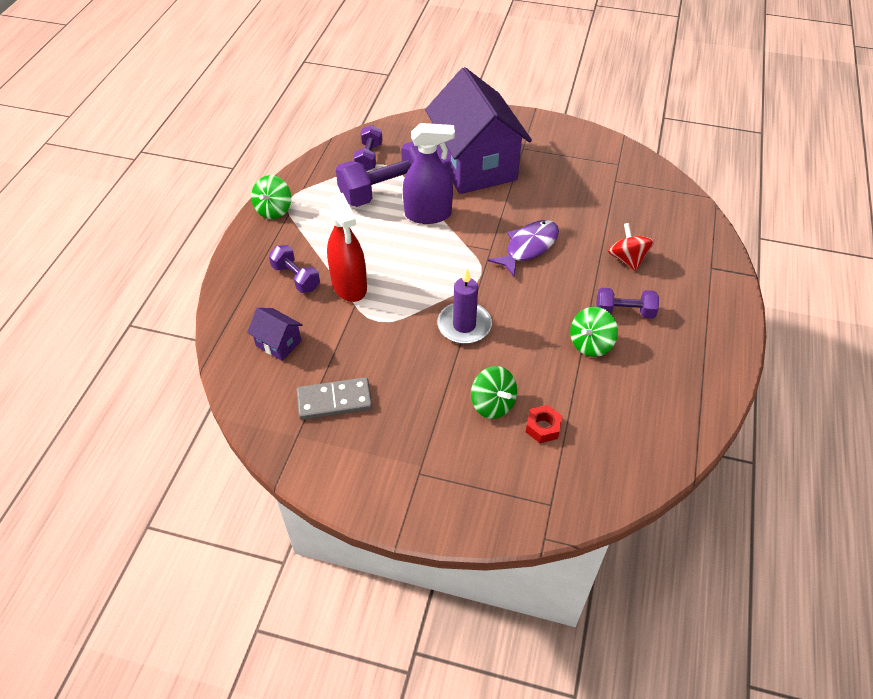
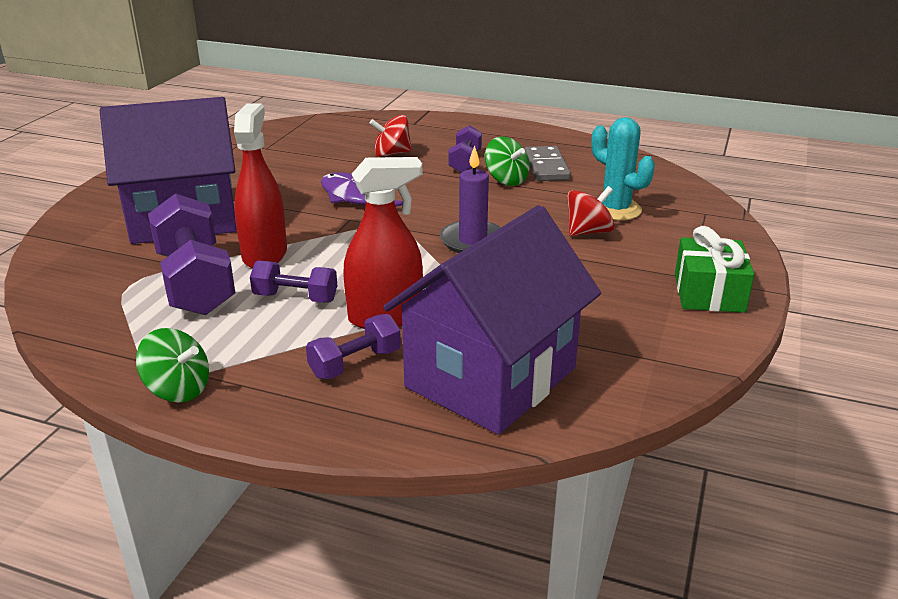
camera: 85 degrees left, 20 degrees down
purple house [247,308,303,361] -> purple house [383,205,601,434], size x2.49
grey domino [297,377,372,420] -> grey domino moved to [524,146,571,181]
purple dumbbell [353,125,383,171] -> purple dumbbell moved to [250,261,337,303]
purple spray bottle [403,123,455,224] -> red spray bottle [234,103,287,269]
green spinning top [471,366,517,419] -> red spinning top [567,186,615,236]
red nut [526,405,562,443] -> turquoise cactus [591,117,655,221]
none -> green gift [675,226,755,313]

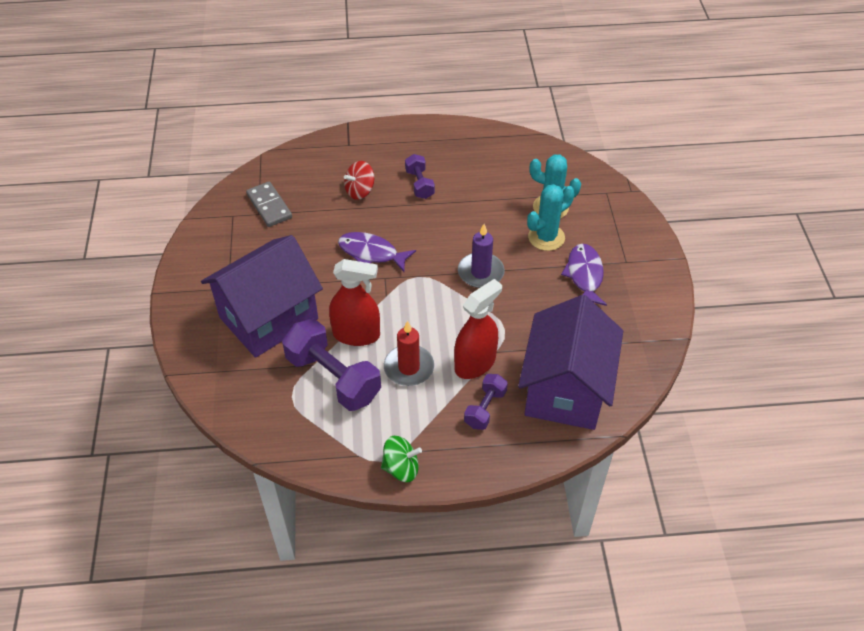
camera: 25 degrees left, 20 degrees up
red spray bottle [234,103,287,269] -> red spray bottle turned 120 degrees clockwise [329,259,380,346]
purple dumbbell [250,261,337,303] -> red candle [384,321,434,386]
green spinning top [485,137,530,186] -> none
grey domino [524,146,571,181] -> grey domino moved to [246,181,292,227]
red spinning top [567,186,615,236] -> turquoise cactus [527,184,575,251]
green gift [675,226,755,313] -> none
none -> purple fish [561,244,607,306]

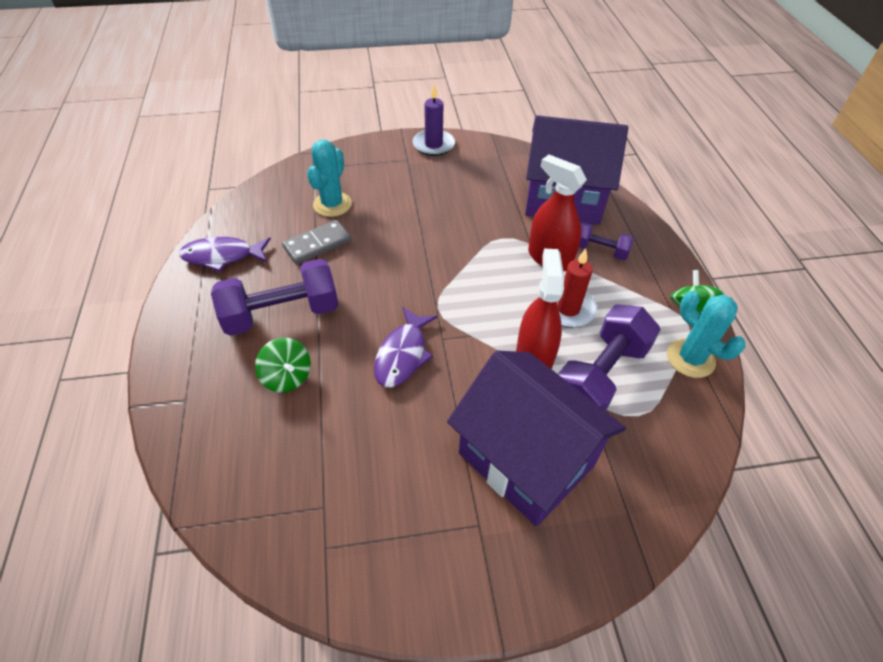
camera: 95 degrees left, 0 degrees up
grey domino [246,181,292,227] -> grey domino moved to [282,220,351,264]
red spinning top [344,161,374,200] -> green spinning top [255,338,311,392]
purple dumbbell [405,154,435,199] -> purple dumbbell [211,259,339,336], size x1.86
purple candle [458,224,505,288] -> purple candle moved to [412,84,455,156]
turquoise cactus [527,184,575,251] -> turquoise cactus moved to [667,291,745,378]
purple fish [561,244,607,306] -> purple fish moved to [179,237,271,272]

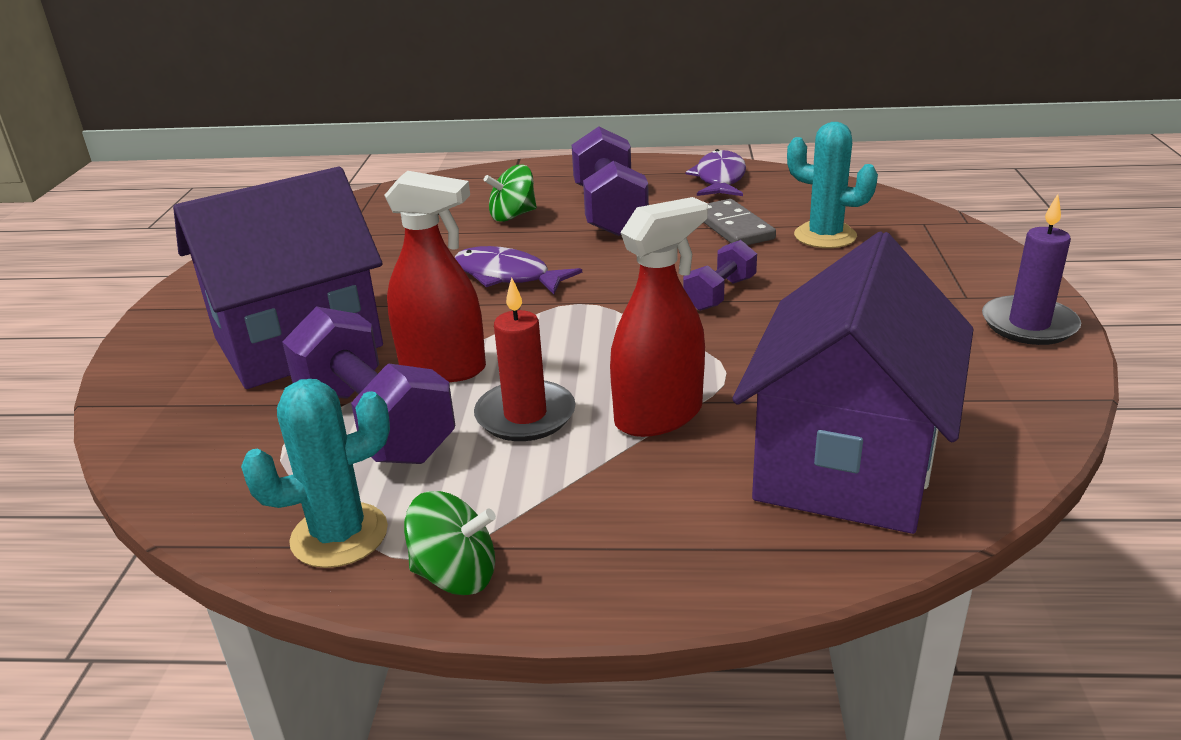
camera: 105 degrees right, 20 degrees down
purple dumbbell [579,222,634,260] -> purple dumbbell moved to [683,240,757,311]

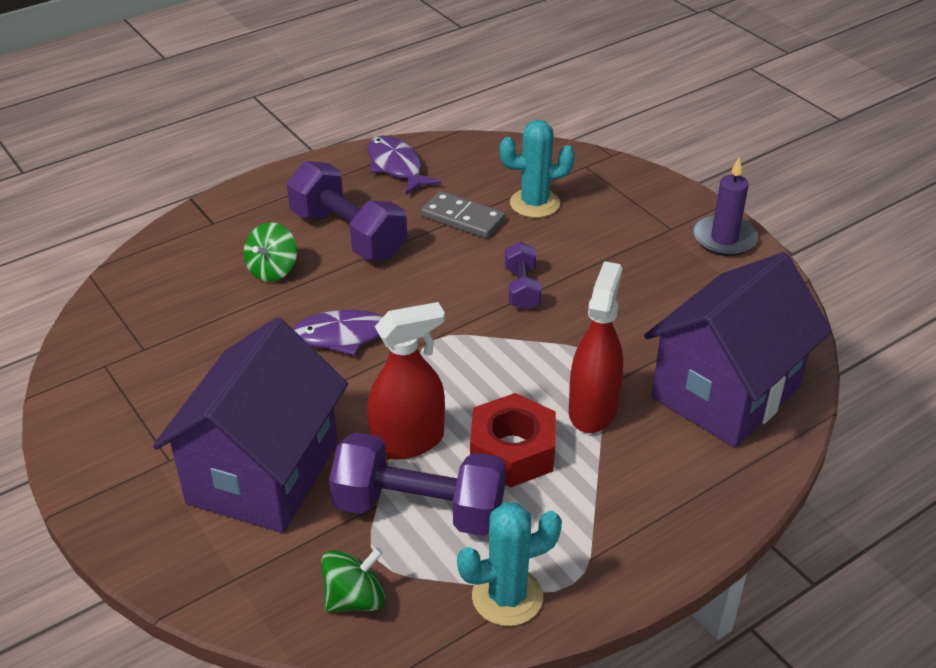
camera: 40 degrees left, 10 degrees up
turquoise cactus [241,379,390,568] -> turquoise cactus turned 45 degrees clockwise [457,502,562,626]
green spinning top [404,491,496,595] -> green spinning top moved to [321,547,385,612]
red candle [474,278,576,441] -> red nut [470,393,556,488]
purple house [732,231,974,534] -> purple house turned 60 degrees clockwise [644,252,832,448]

